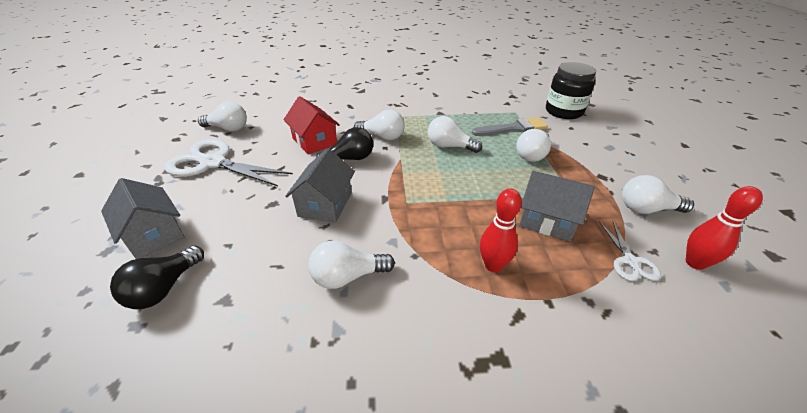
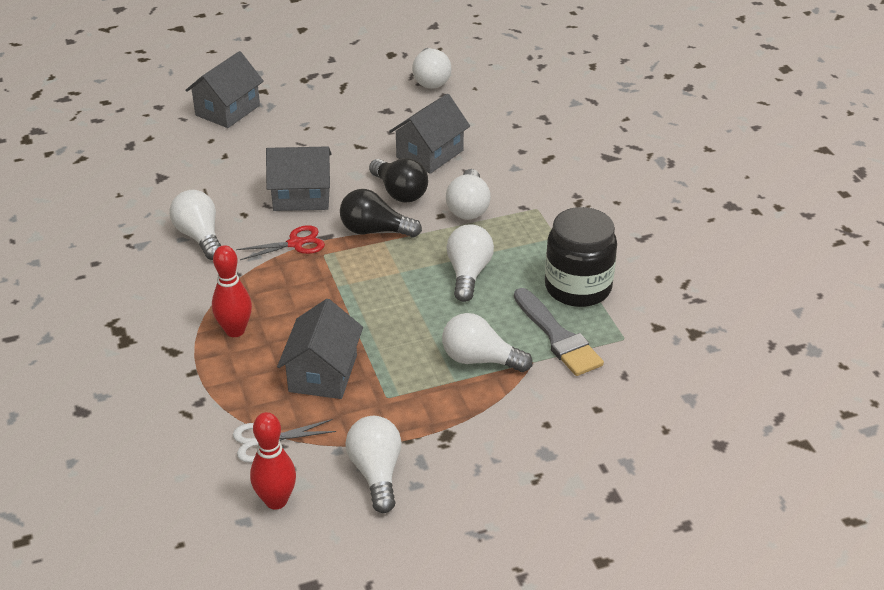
camera: 75 degrees right, 0 degrees up
black light bulb [110,245,204,309] -> black light bulb moved to [340,189,422,237]
white scissors [164,139,293,186] -> none
red house [283,96,340,154] -> grey house [389,94,470,174]
black jar [546,62,596,119] -> black jar moved to [545,207,617,307]
none -> red scissors [236,225,325,260]

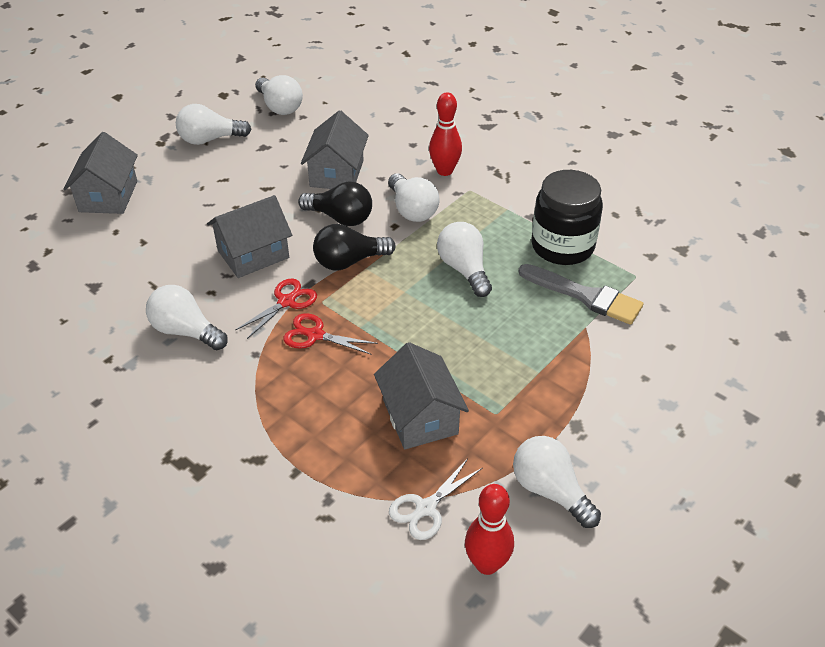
camera: 30 degrees left, 5 degrees up
red bowling pin [212,245,252,337] -> red bowling pin moved to [429,92,462,176]
white light bulb [442,313,533,372] -> white light bulb moved to [176,104,252,145]
none -> red scissors [283,313,378,355]

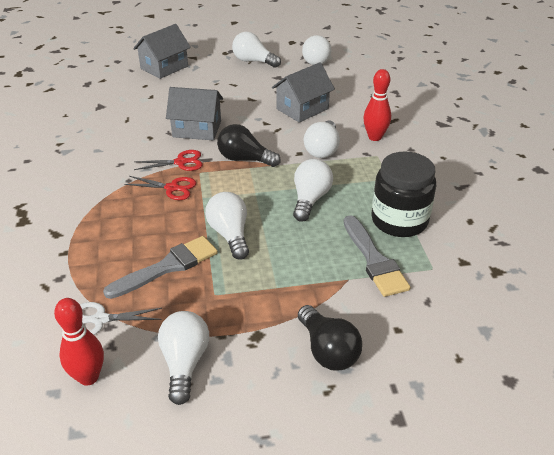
camera: 40 degrees right, 5 degrees down
white light bulb [146,285,228,350] -> white light bulb moved to [205,192,249,260]
red scissors [283,313,378,355] -> red scissors turned 135 degrees clockwise [124,176,196,200]
black light bulb [298,181,372,226] -> black light bulb moved to [298,305,362,371]
grey house [374,342,469,449] -> grey brush [103,236,218,299]

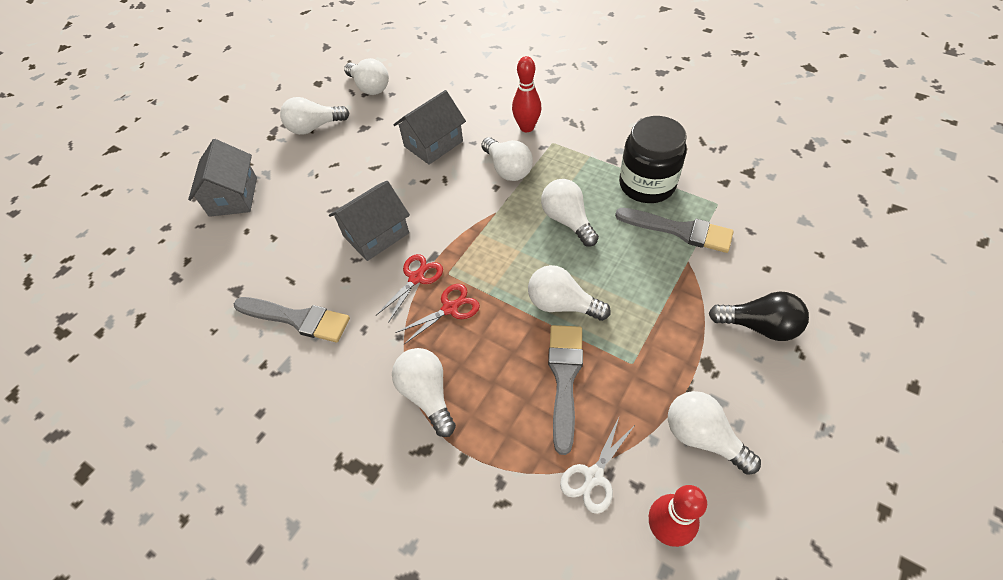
camera: 45 degrees left, 15 degrees up
black light bulb [217,124,281,167] -> none
grey house [272,62,335,123] -> grey house turned 45 degrees clockwise [393,90,466,165]
none -> grey brush [234,297,350,342]
none -> white light bulb [392,348,456,437]

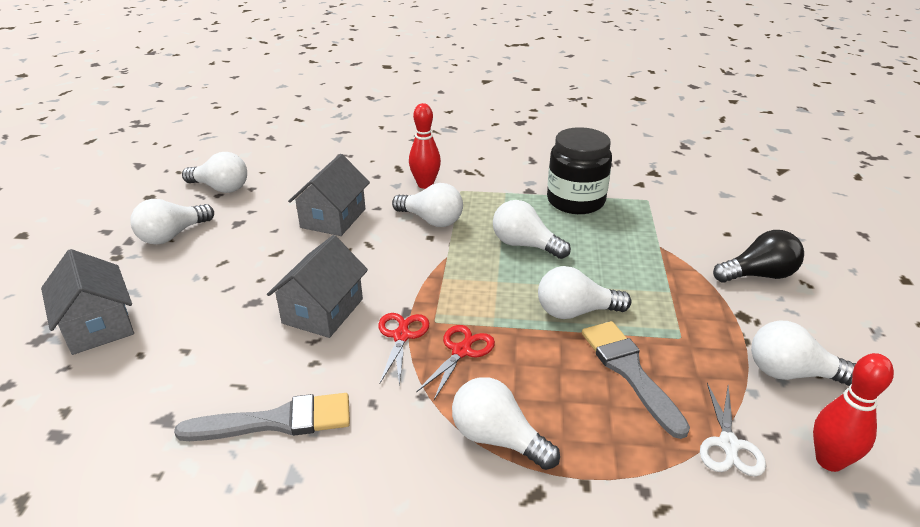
camera: 30 degrees left, 20 degrees down
grey brush [615,208,734,253] -> none

